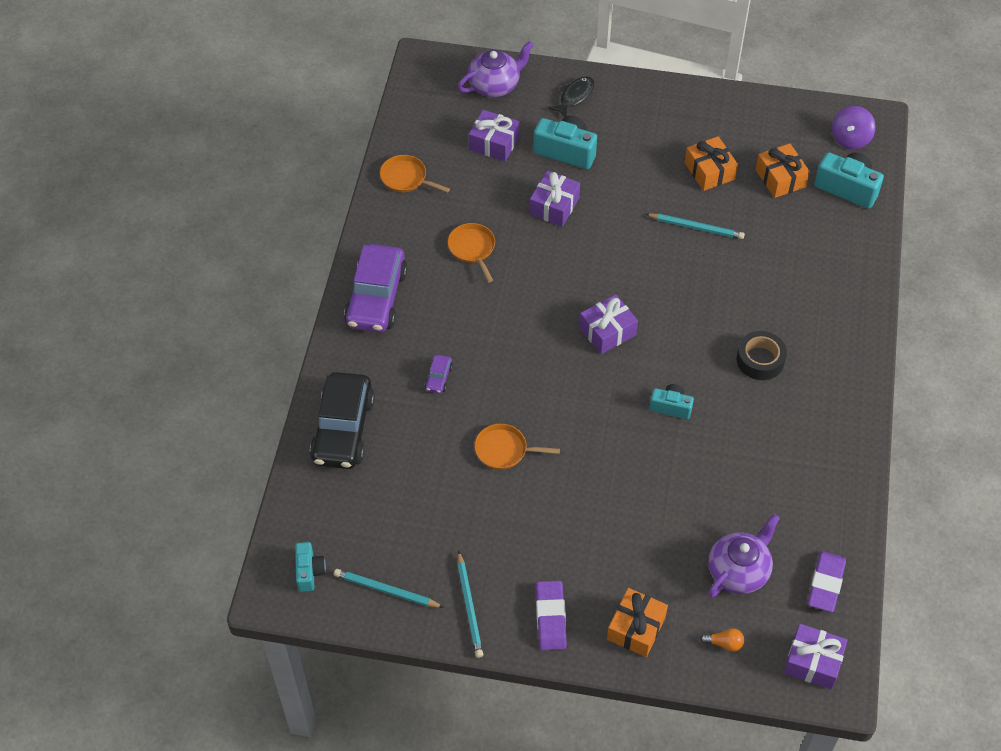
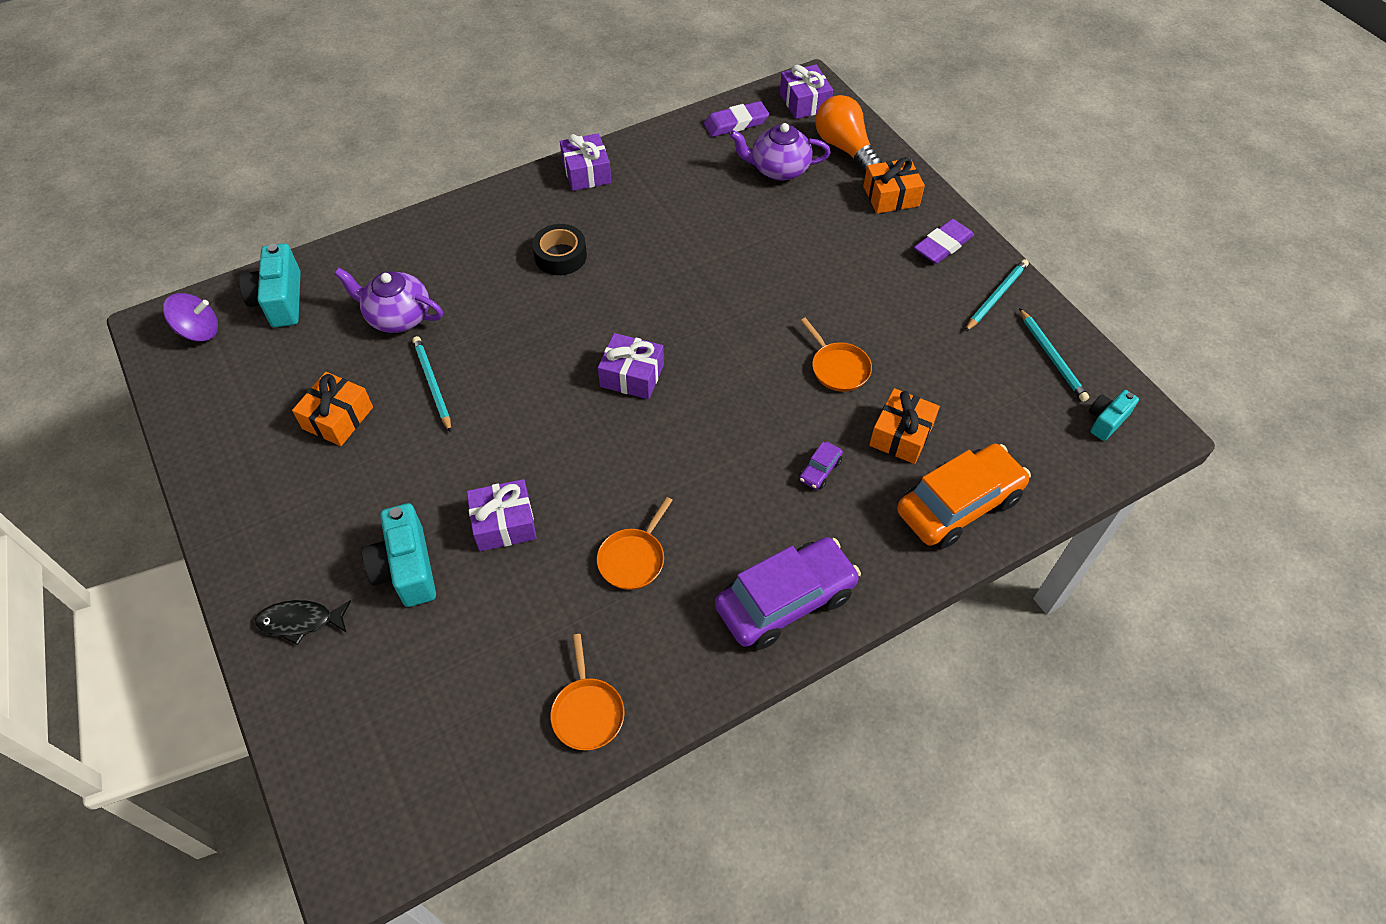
camera: 130 degrees left, 0 degrees up
black car [310,372,375,469] -> orange car [897,444,1031,549]
purple car [425,355,453,393] -> purple car turned 150 degrees clockwise [799,442,843,489]
purple teapot [458,41,534,97] -> purple teapot moved to [335,268,443,333]
purple gift [469,110,519,161] -> purple gift moved to [560,133,611,191]
turquoise camera [649,384,694,419] -> none
orange light bulb [700,628,744,652] -> orange light bulb [815,95,882,174], size x2.31
orange gift [755,143,810,198] -> orange gift moved to [869,388,940,464]

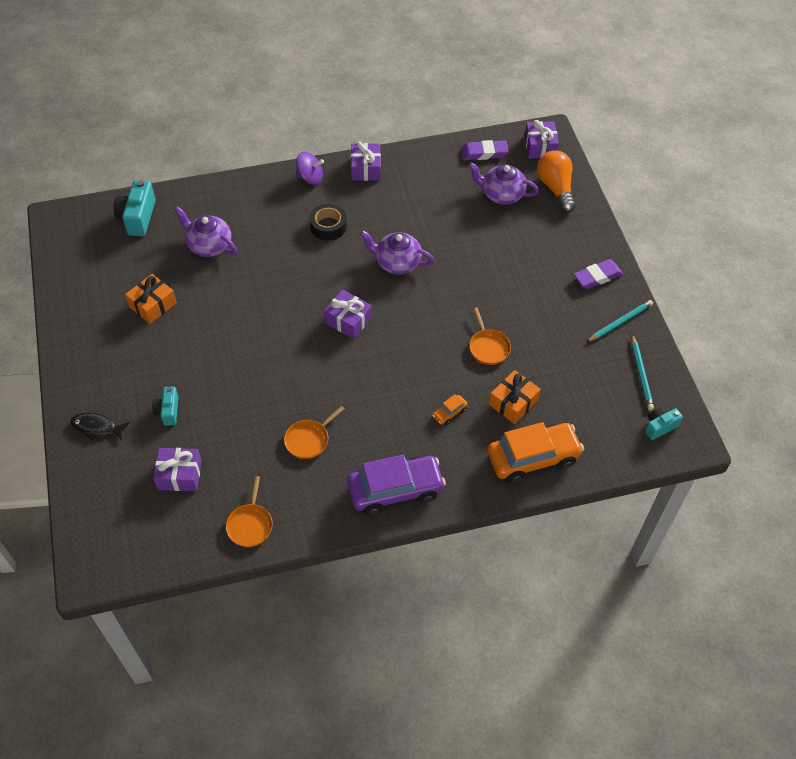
camera: 15 degrees right, 0 degrees up
purple spinning top [163,293,218,342] -> purple spinning top moved to [296,152,324,185]
turquoise camera [362,503,436,607] -> turquoise camera [152,387,178,426], size x0.61
turquoise pencil [412,336,451,433] -> none
purple gift [467,479,537,551] -> purple gift moved to [153,448,202,491]
purple car [799,442,843,489] -> orange car [432,394,468,425]
orange gift [863,157,925,214] -> none
none -> purple teapot [360,230,434,274]

